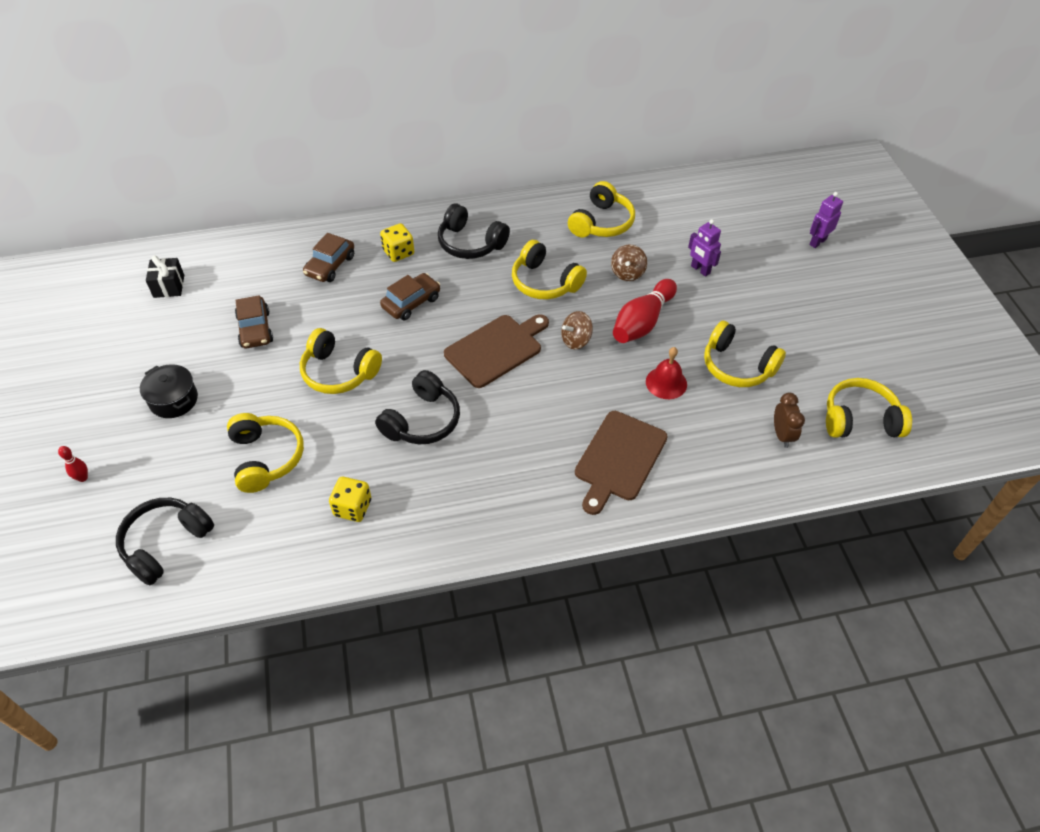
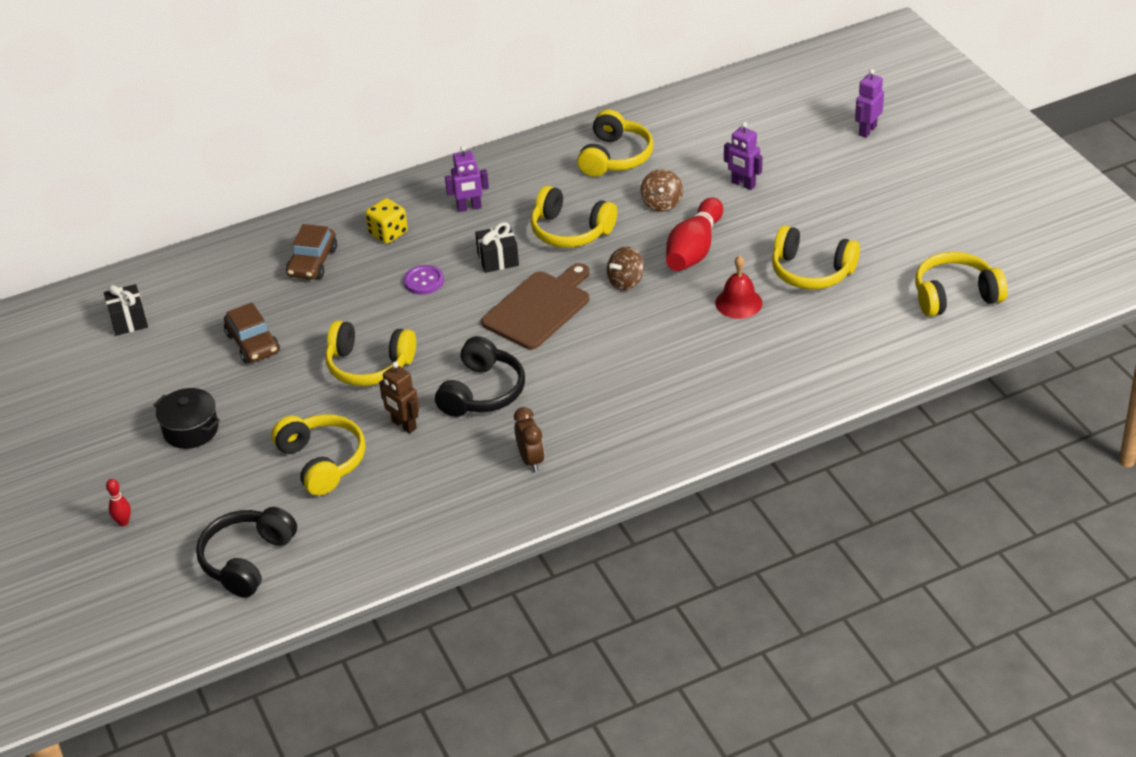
camera: 10 degrees left, 10 degrees down
yellow dice [329,477,371,522] -> none
brown car [380,273,440,320] -> purple button [404,265,444,295]
black headphones [438,203,510,259] -> purple robot [445,146,489,212]
brown cutting board [575,411,668,515] -> none
brown clock [774,393,805,448] -> brown clock moved to [514,407,544,472]
none -> brown robot [379,362,419,434]
none -> black gift [475,222,519,273]

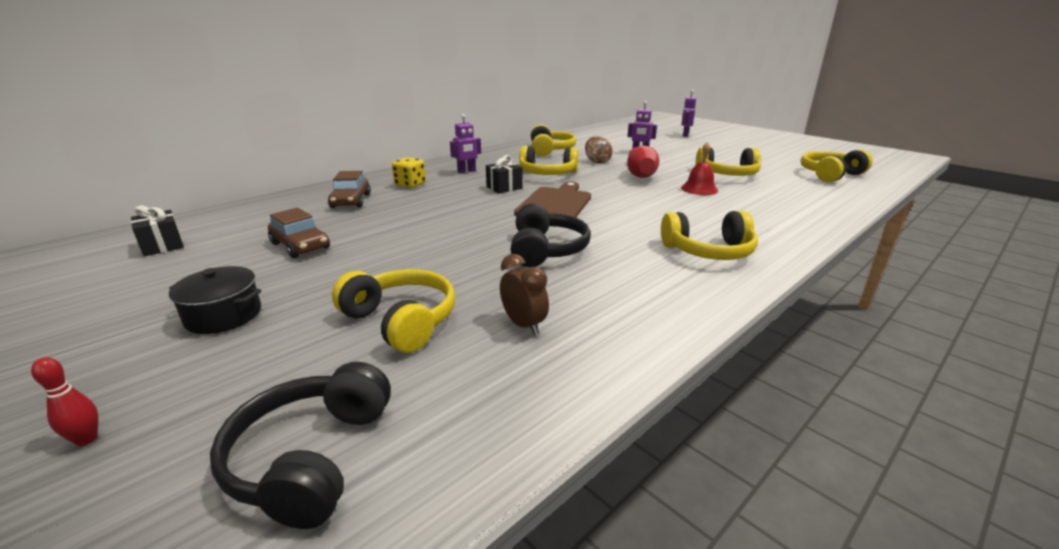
camera: 20 degrees left, 15 degrees down
yellow headphones [325,320,416,386] -> yellow headphones moved to [661,211,758,260]
brown robot [379,362,419,434] -> none
purple button [404,265,444,295] -> none
brown clock [514,407,544,472] -> brown clock moved to [500,254,549,335]
brown spinning top [607,246,644,291] -> none

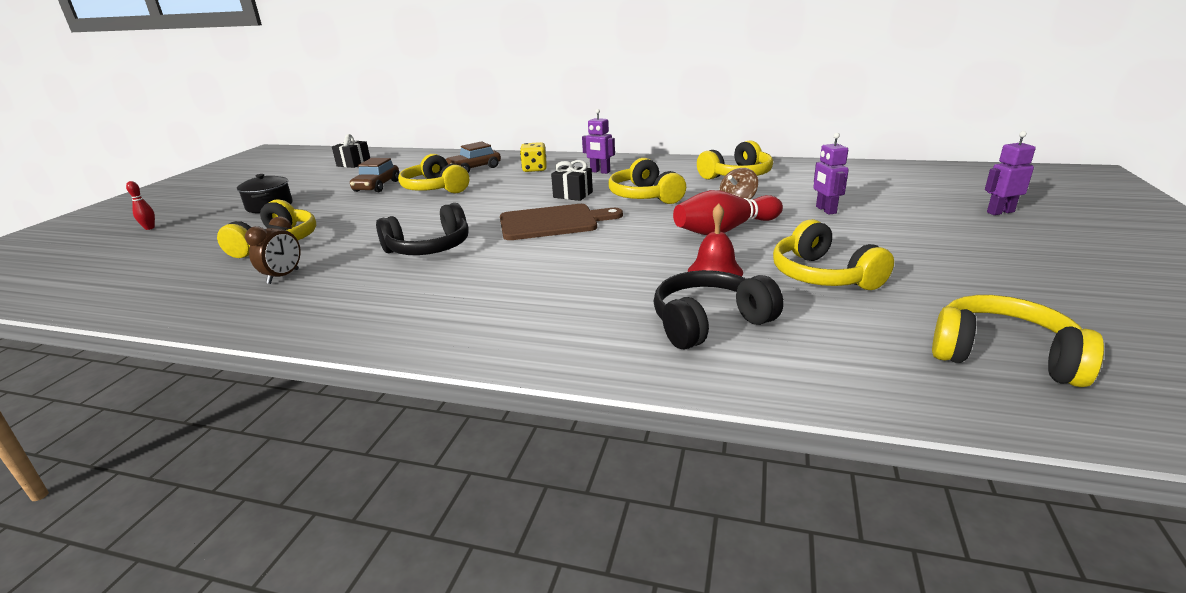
camera: 60 degrees right, 0 degrees up
black headphones [210,362,391,529] -> black headphones moved to [654,270,783,350]
yellow headphones [661,211,758,260] -> yellow headphones moved to [398,154,469,193]

